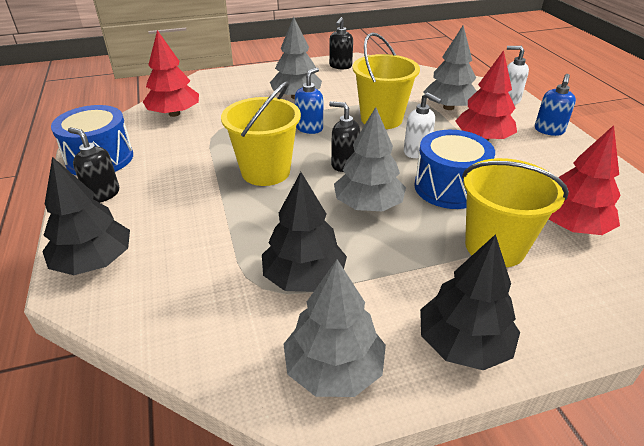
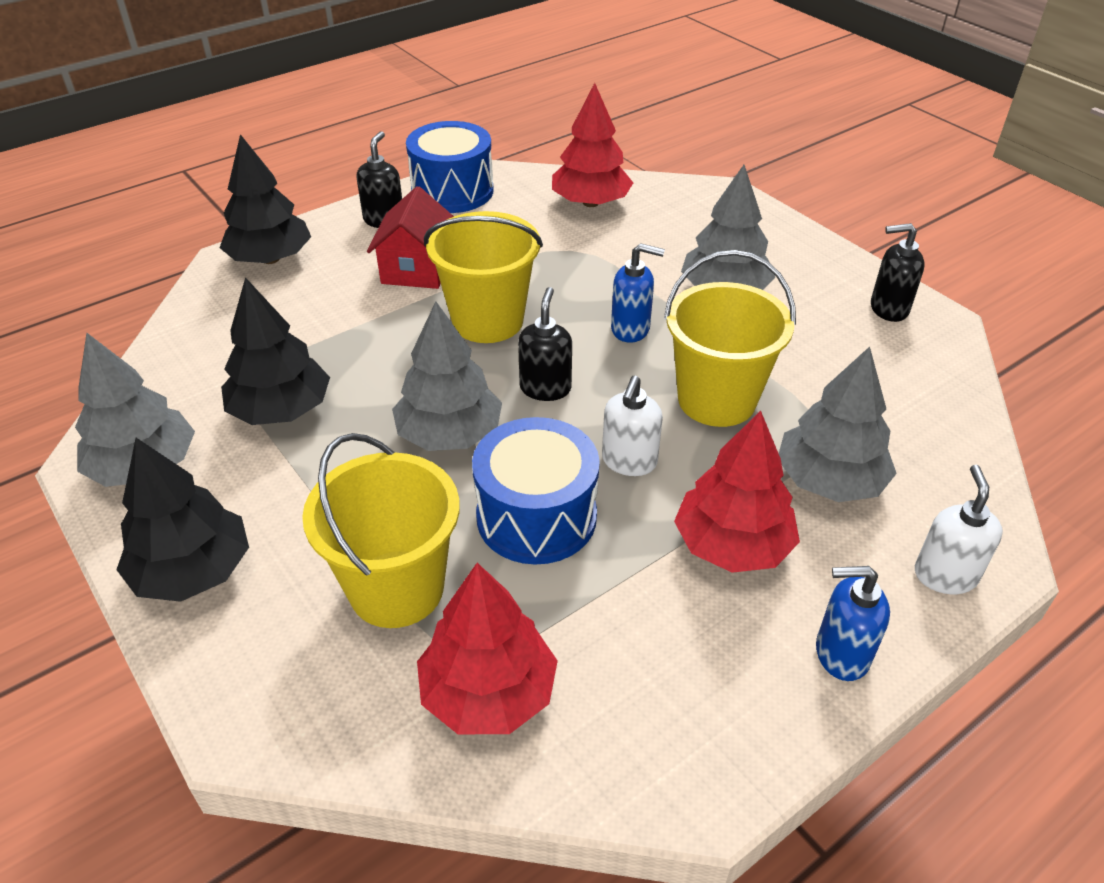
camera: 70 degrees right, 5 degrees up
none -> red house [367,186,454,289]

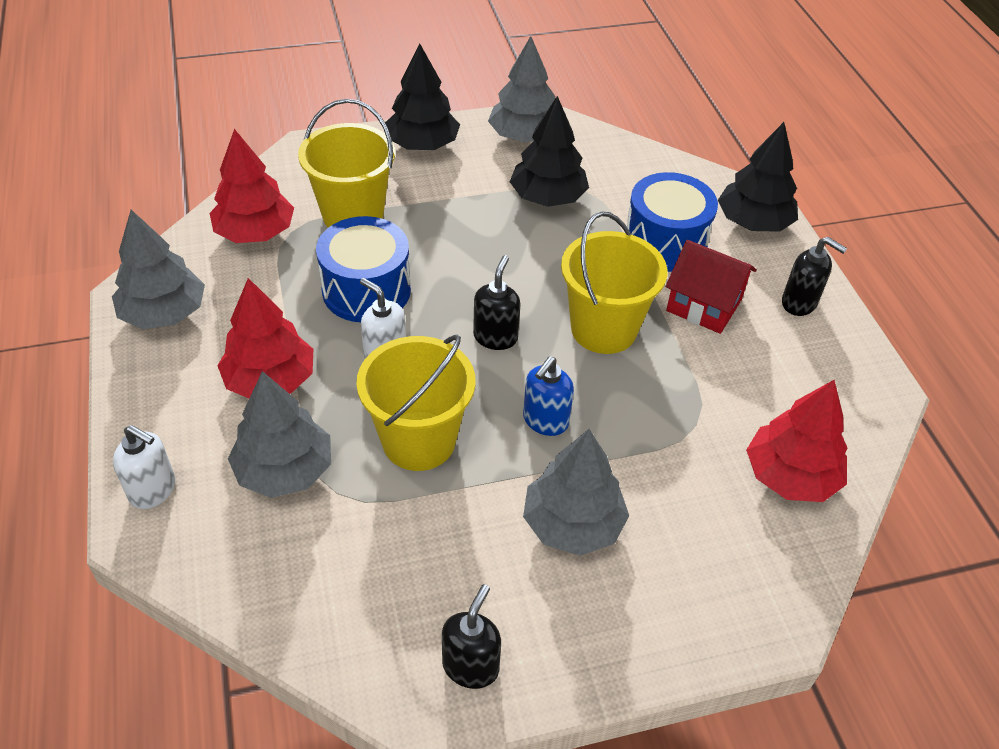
camera: 110 degrees right, 5 degrees up
grey tree [392,301,502,451] -> grey tree moved to [112,210,205,329]
blue drum [406,121,494,213] -> blue drum moved to [627,172,718,272]
black soap dispenser [518,287,572,401] -> black soap dispenser turned 105 degrees counterclockwise [473,255,521,350]
blue soap dispenser [816,566,890,681] -> none

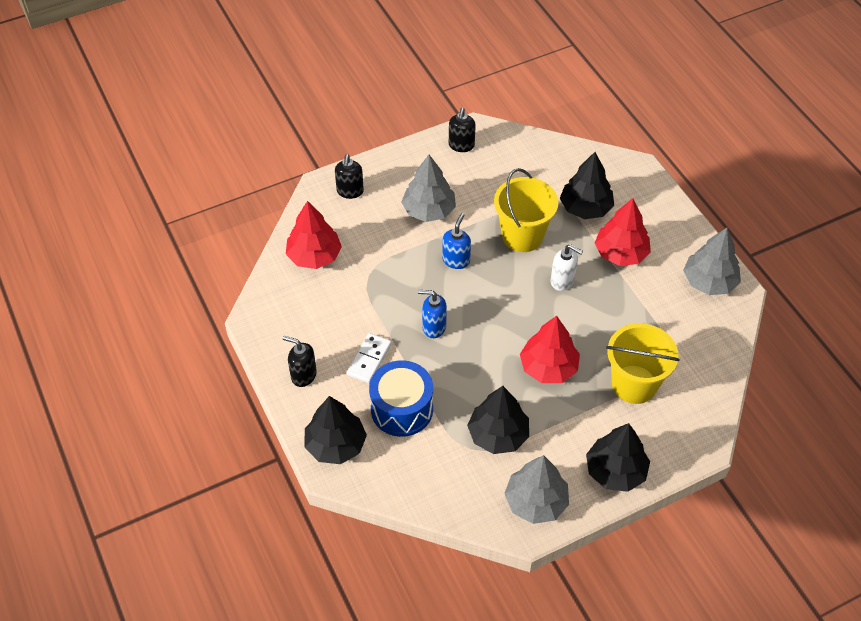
camera: 170 degrees right, 5 degrees up
white soap dispenser [113,425,175,509] -> none
red tree [210,129,294,243] -> red tree moved to [520,316,580,383]
grey tree [228,371,331,498] -> black tree [560,152,614,219]
blue drum [316,216,411,322] -> none
black soap dispenser [473,255,521,350] -> black soap dispenser moved to [335,154,364,199]
yellow bucket [561,211,667,354] -> blue soap dispenser [418,290,447,338]
red house [666,240,757,334] -> white domino [347,333,392,383]

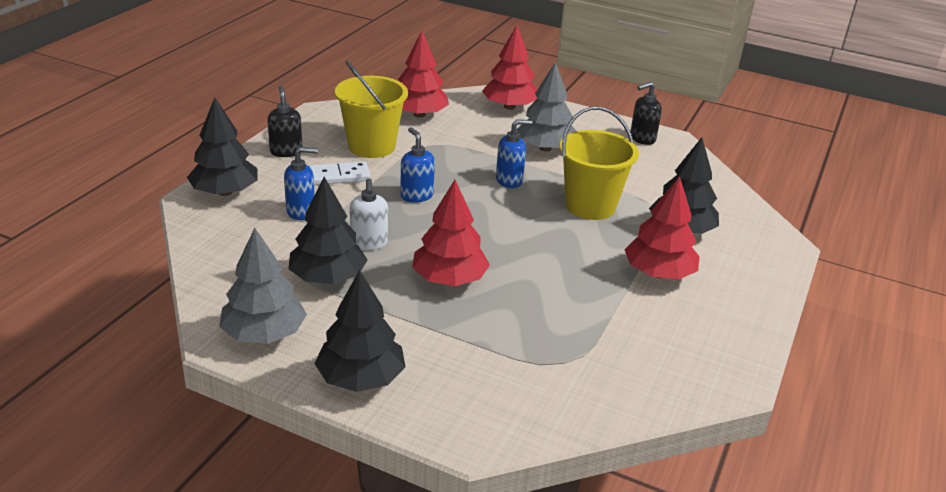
camera: 50 degrees right, 20 degrees down
black soap dispenser [335,154,364,199] -> red tree [482,25,537,110]
blue drum [369,360,433,437] -> blue soap dispenser [284,147,318,220]
white soap dispenser [551,244,583,291] -> white soap dispenser moved to [350,179,388,250]
yellow bucket [606,323,680,404] -> yellow bucket moved to [335,60,408,158]
grey tree [683,228,741,295] -> none

